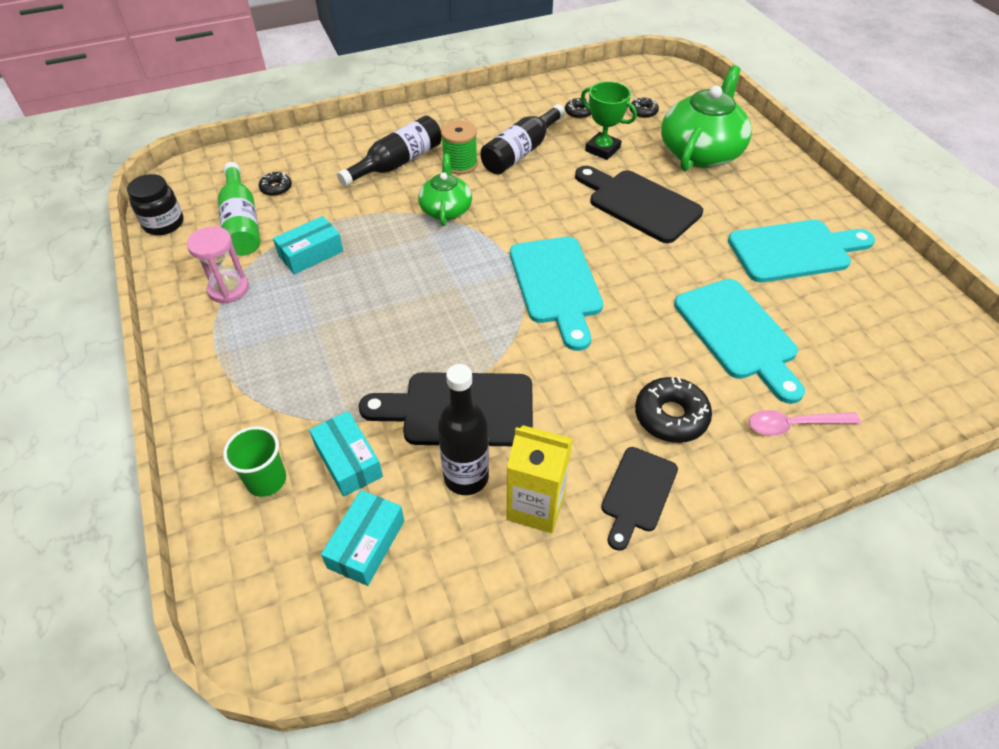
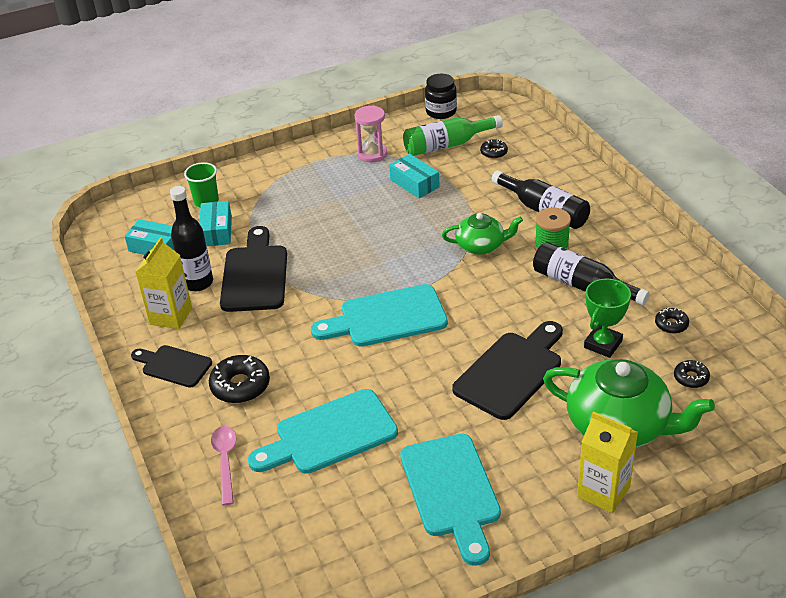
camera: 90 degrees right, 10 degrees down
turquoise box [309,411,383,497] -> turquoise box turned 60 degrees counterclockwise [199,201,232,246]
none -> yellow carton [577,411,638,513]

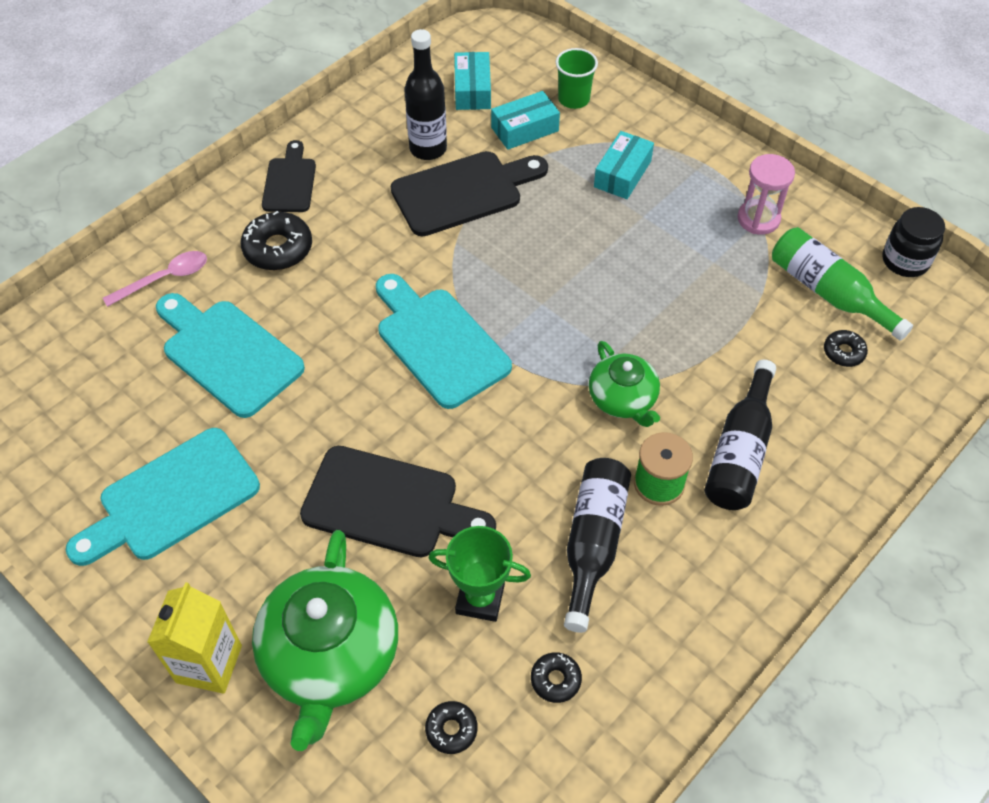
camera: 65 degrees right, 15 degrees up
yellow carton [135,237,192,329] -> none
turquoise box [389,154,440,198] -> turquoise box moved to [594,131,654,199]

